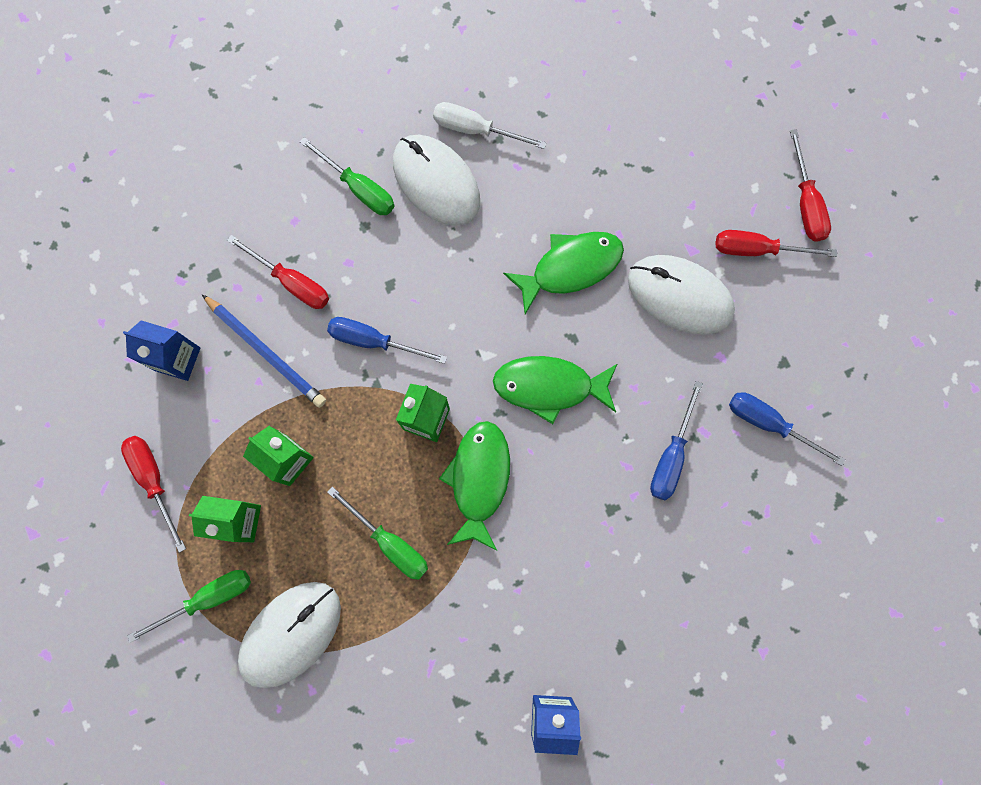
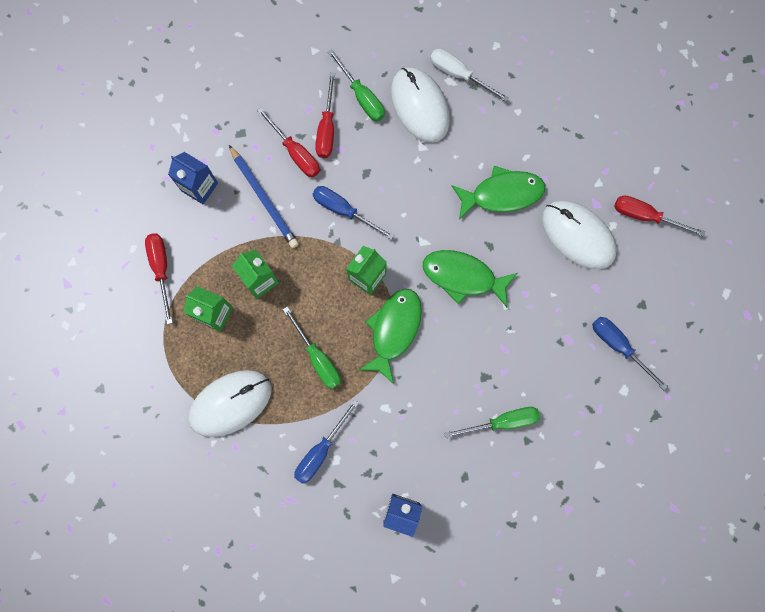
camera: 15 degrees right, 0 degrees up
green screwdriver [127,570,251,643] -> green screwdriver moved to [444,407,540,438]
blue screwdriver [650,381,703,500] -> blue screwdriver moved to [294,400,359,484]
red screwdriver [790,129,831,242] -> red screwdriver moved to [315,72,335,158]

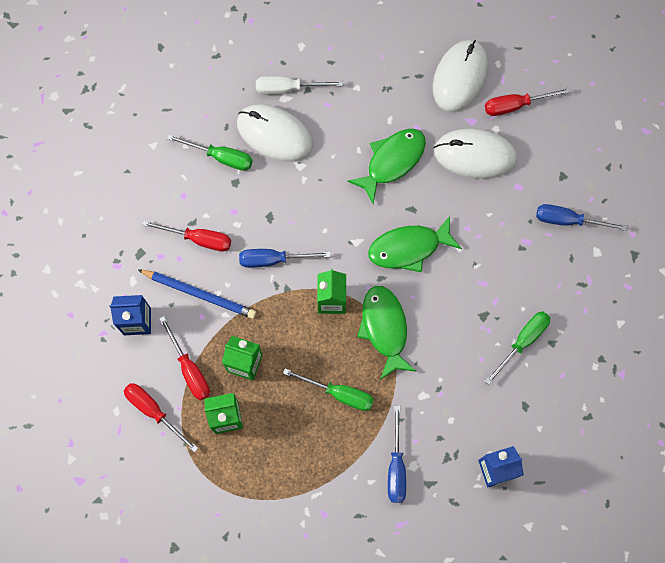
camera: 35 degrees left, 5 degrees down
white mouse [188,370,272,437] -> white mouse moved to [433,40,488,112]
red screwdriver [315,72,335,158] -> red screwdriver moved to [159,316,210,400]

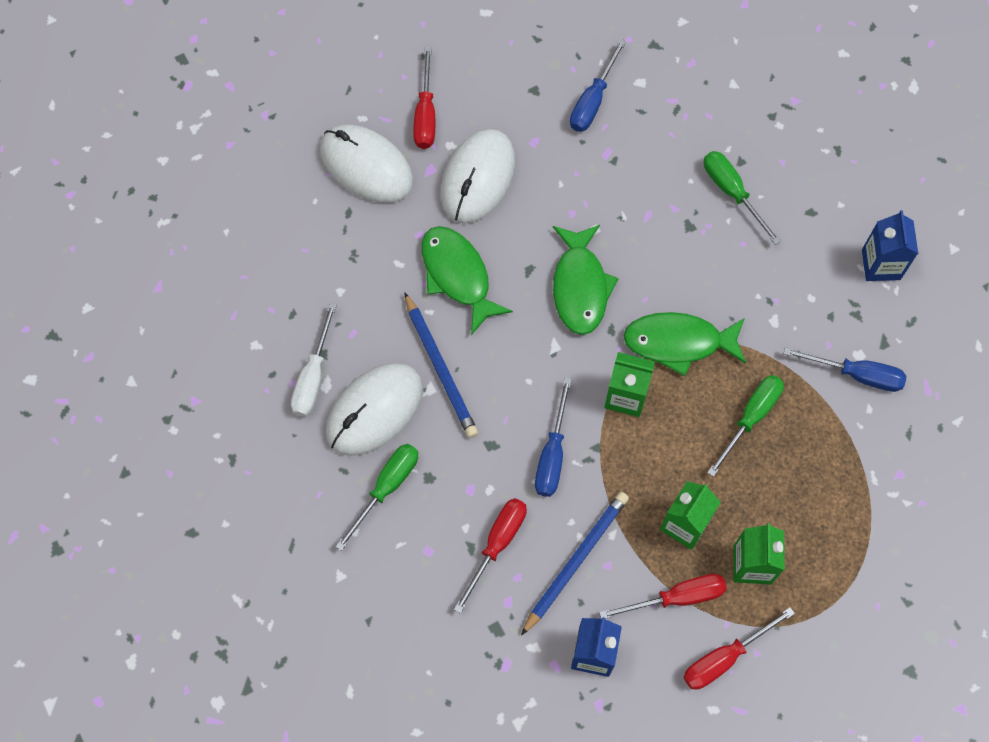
camera: 75 degrees left, 5 degrees down
none -> blue pencil [404,292,478,438]

